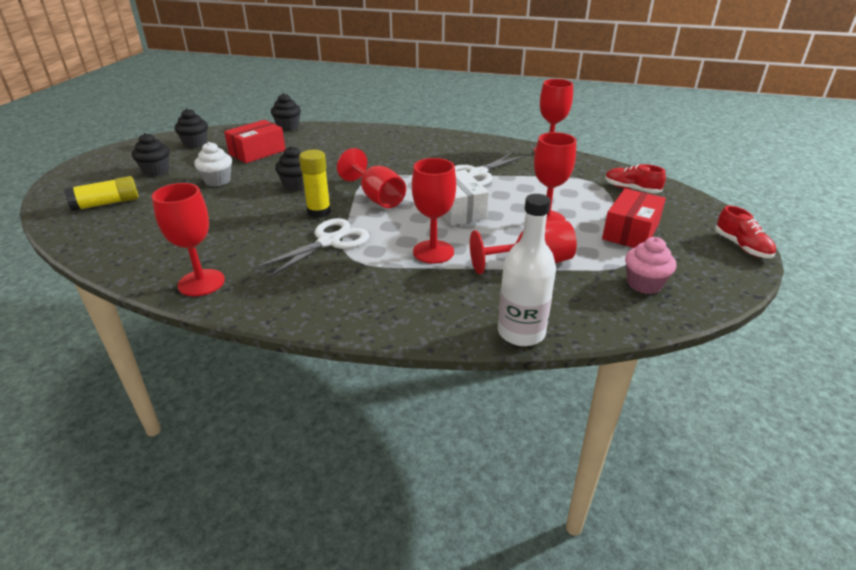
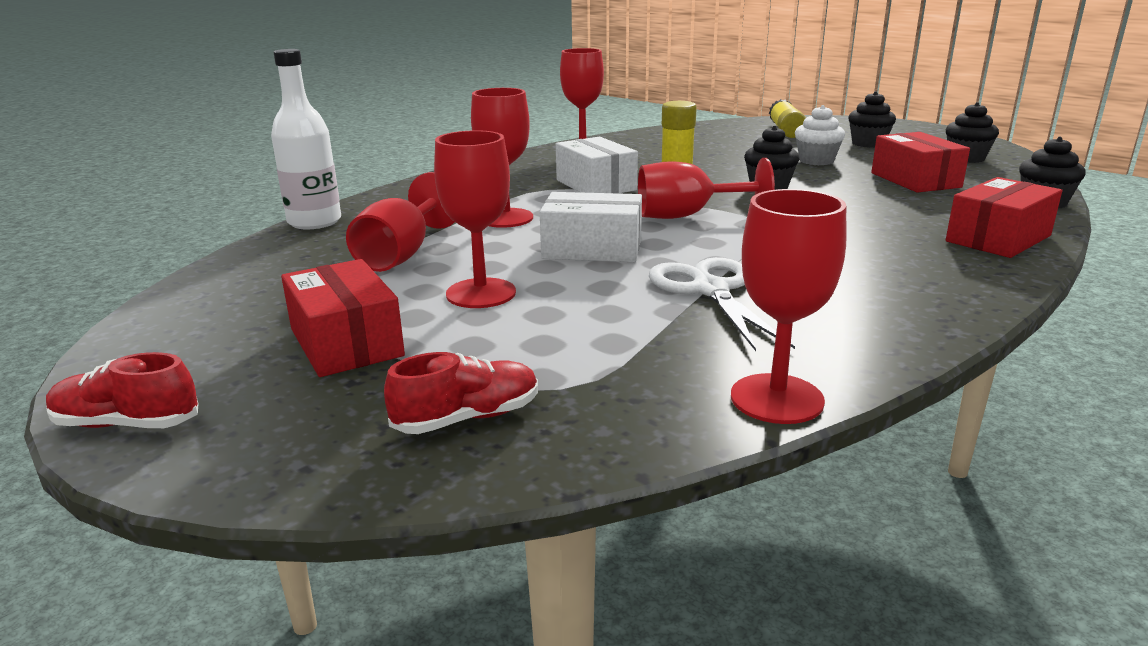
camera: 120 degrees right, 10 degrees down
white scissors [253,218,370,279] -> white box [556,137,638,194]
pink cupcake [625,237,676,294] -> none
none -> red box [946,177,1062,258]

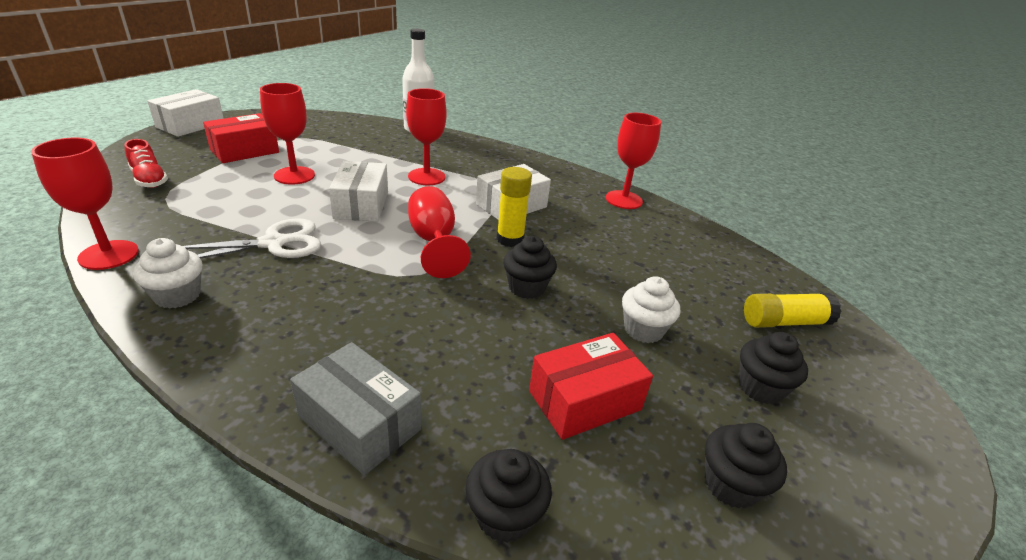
camera: 75 degrees right, 10 degrees up
red shoe [46,352,198,428] -> white box [147,89,224,137]
red goblet [346,172,455,272] -> none
red box [946,177,1062,258] -> grey box [290,342,421,475]
none -> white cupcake [133,238,202,309]

